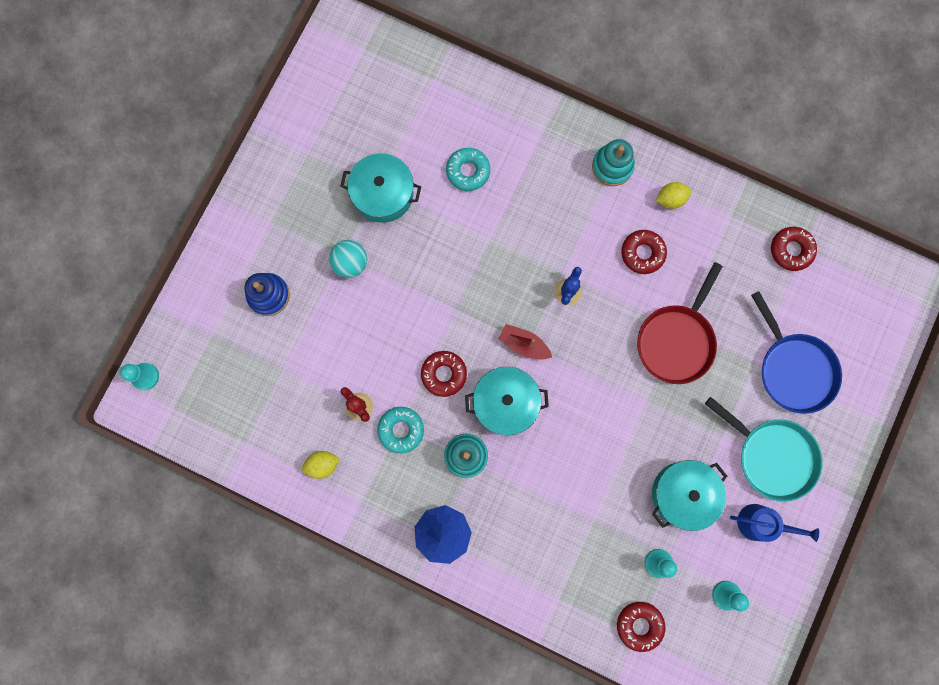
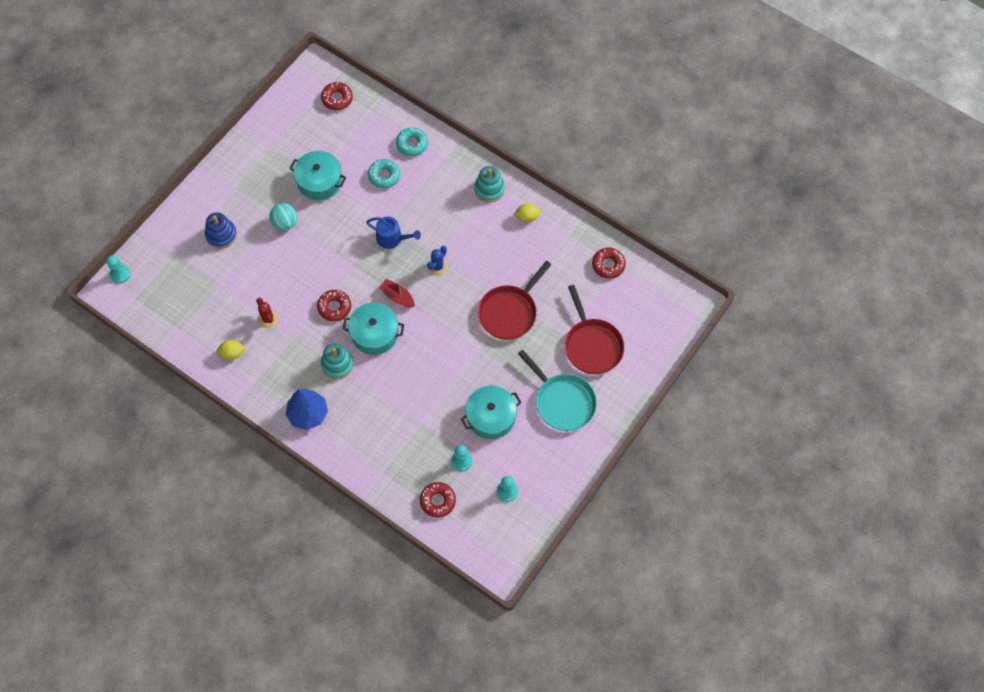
camera: 10 degrees right, 15 degrees down
turquoise donut [377,407,424,453] -> turquoise donut moved to [396,127,428,156]
red donut [621,230,667,274] -> red donut moved to [321,82,353,110]
blue watering can [730,504,819,542] -> blue watering can moved to [366,217,421,249]
blue pan [751,291,842,414] -> red pan [565,285,625,374]

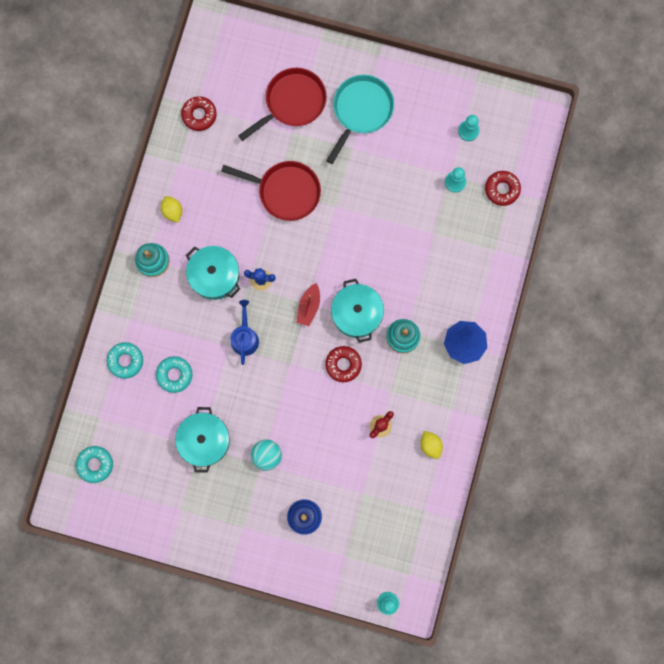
camera: 110 degrees left, 15 degrees up
red donut [321,82,353,110] -> turquoise donut [76,446,113,483]
turquoise pot [461,386,522,439] -> turquoise pot moved to [186,246,240,300]

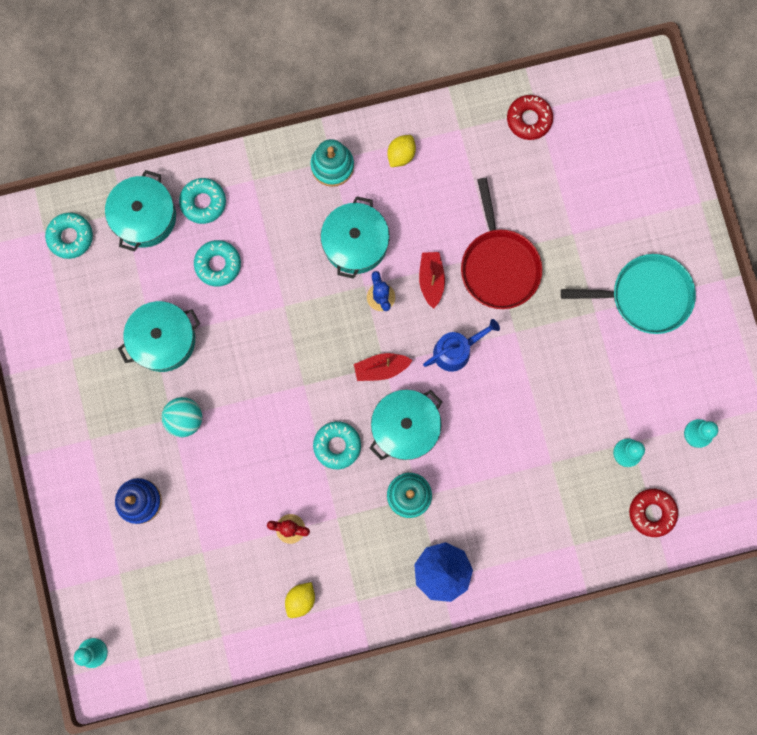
camera: 60 degrees right, 0 degrees up
blue watering can [231,300,259,365] -> blue watering can moved to [423,319,500,372]
red pan [238,68,327,141] -> none
red donut [325,346,362,382] -> turquoise donut [313,421,361,469]
none -> turquoise pot [105,170,176,252]
none -> red boat [419,252,445,309]

